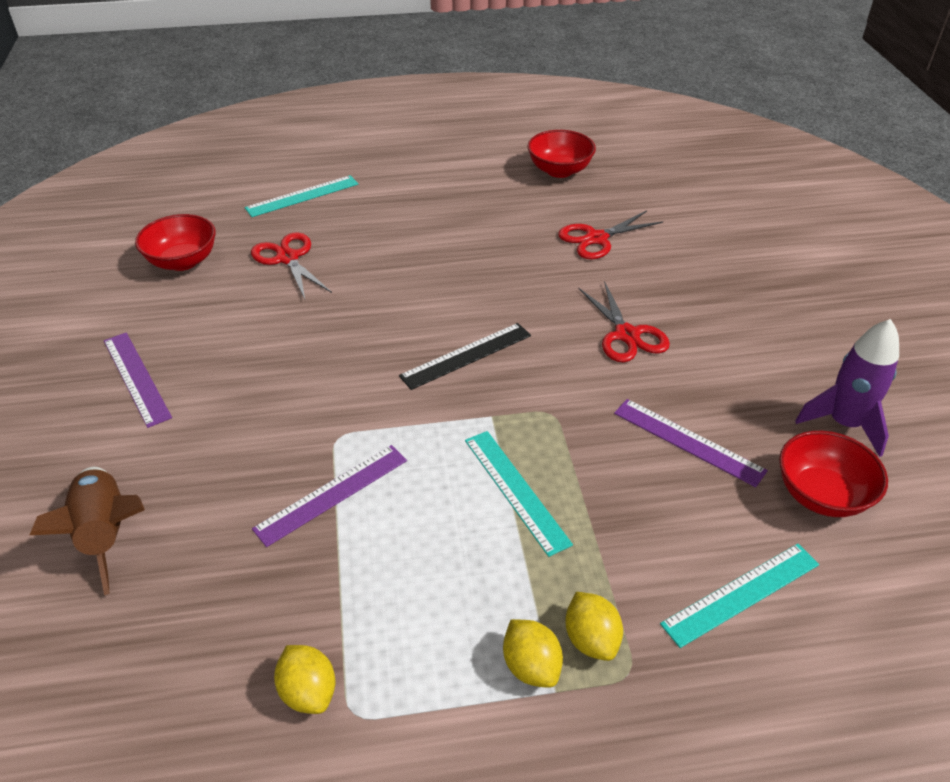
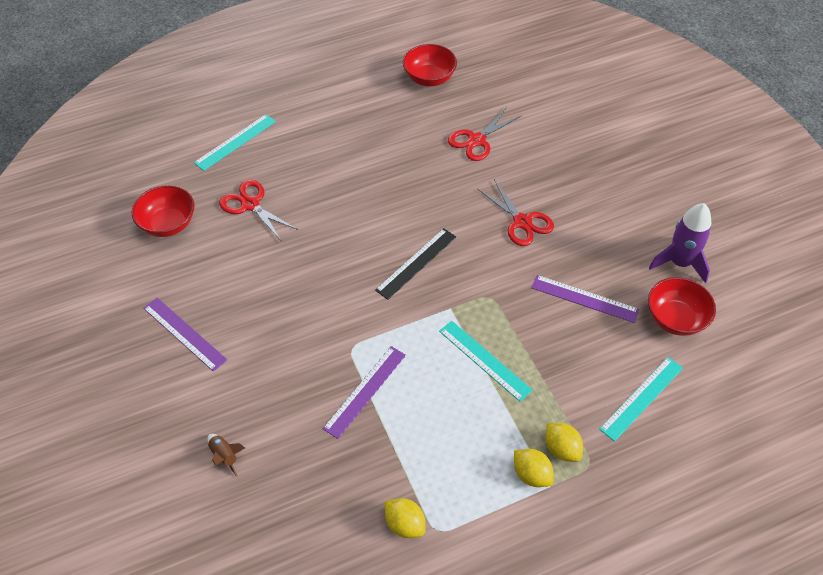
camera: 15 degrees left, 10 degrees up
brown rocket [30,467,145,595] -> brown rocket [207,434,245,477], size x0.50

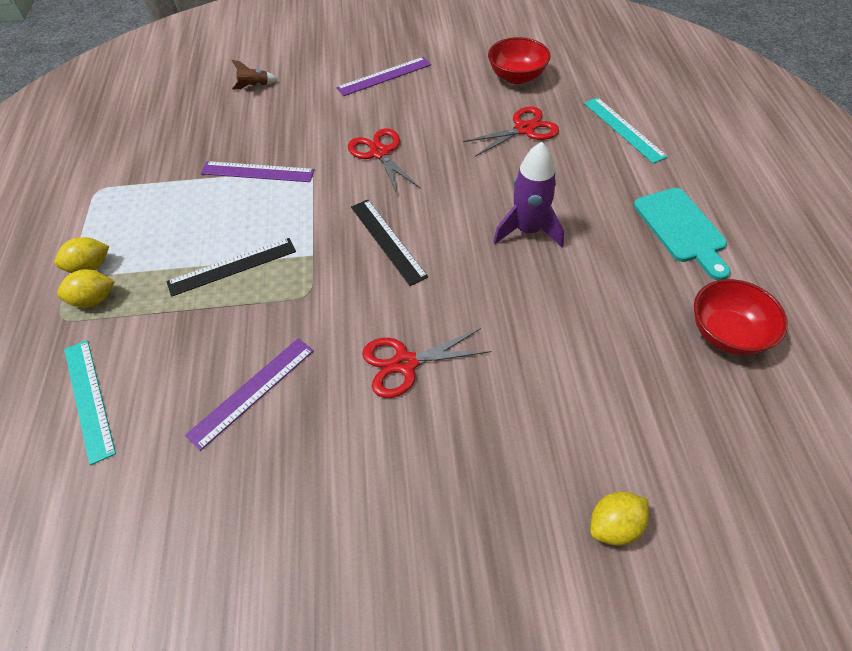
camera: 110 degrees right, 0 degrees up
purple ruler [323,346,406,439] -> purple ruler turned 45 degrees counterclockwise [201,161,315,182]
yellow lemon [385,498,426,538] -> yellow lemon moved to [591,492,649,546]
turquoise ruler [439,321,533,402] -> black ruler [166,238,296,297]
red scissors [448,107,521,161] -> red scissors moved to [348,128,421,195]
red bowl [648,277,716,336] -> none
purple rocket [649,203,711,283] -> purple rocket moved to [493,142,564,247]
none -> turquoise cutting board [634,188,730,280]

